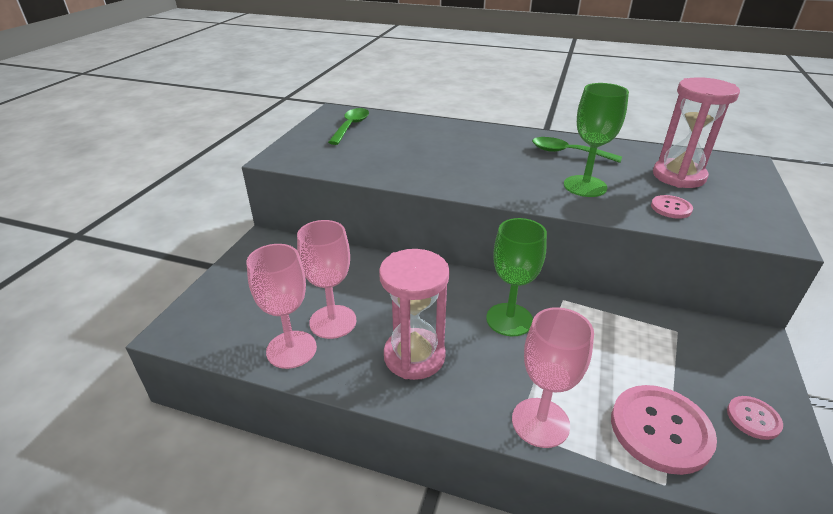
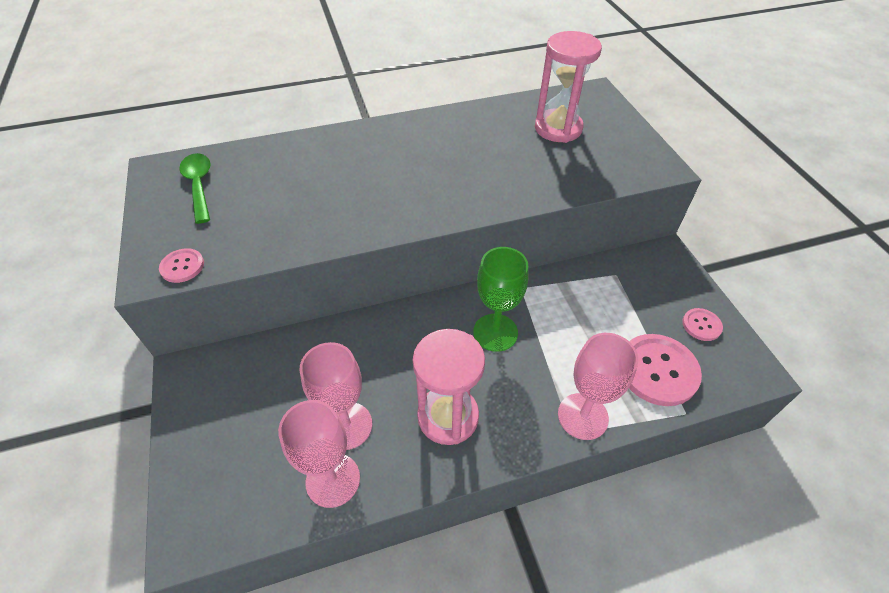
camera: 35 degrees left, 15 degrees up
green spoon [532,137,622,163] -> none
green goblet [564,83,629,197] -> none
pink button [651,195,693,219] -> pink button moved to [159,248,204,283]

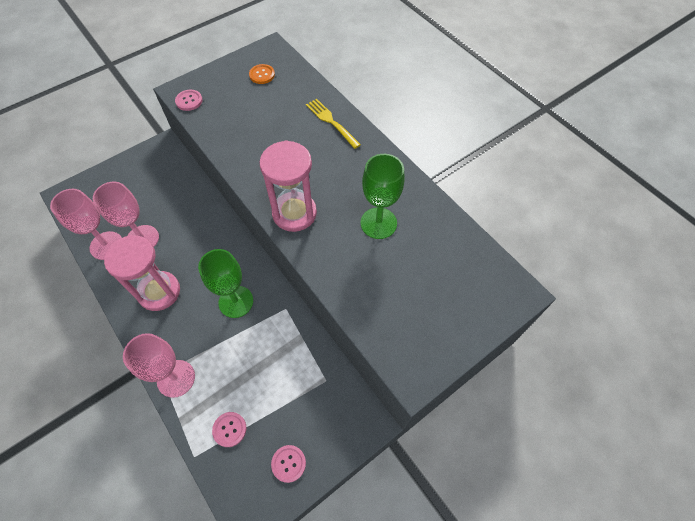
camera: 70 degrees right, 10 degrees up
green spoon [180,153,211,224] -> orange button [249,64,275,84]
pink hourglass [535,31,602,143] -> pink hourglass moved to [259,140,317,232]
pink button [629,334,702,406] -> pink button [212,412,247,447], size x0.51
none -> yellow fork [306,99,361,149]
none -> green goblet [360,154,405,239]

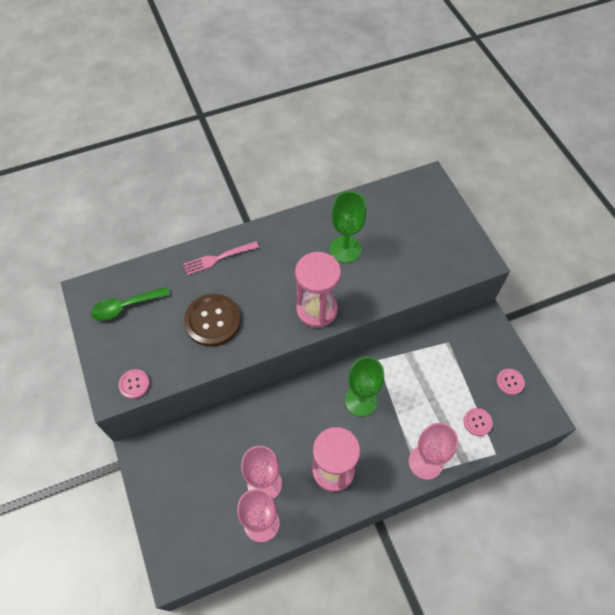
camera: 75 degrees left, 0 degrees up
orange button [249,64,275,84] -> green spoon [91,287,170,321]
yellow fork [306,99,361,149] -> pink fork [183,241,259,275]
none -> brown button [184,294,241,347]

